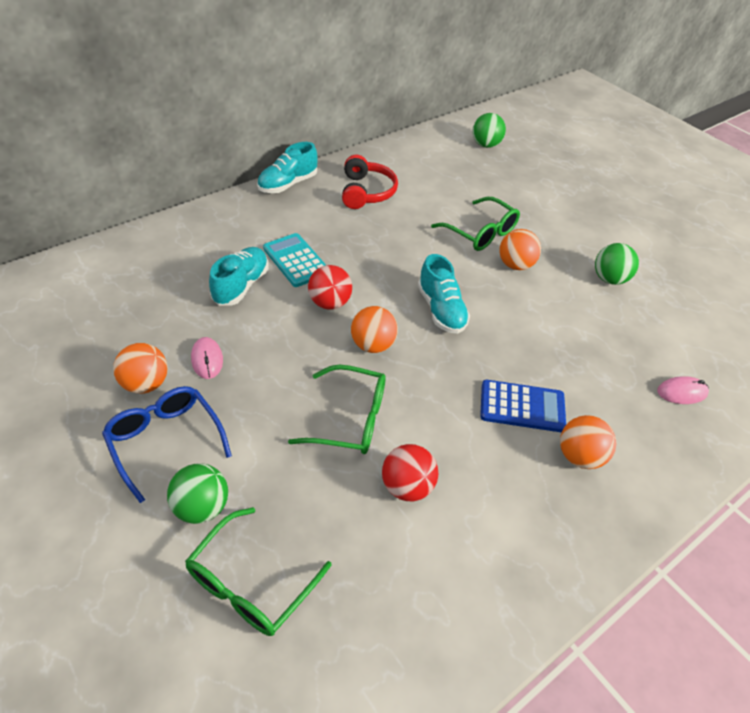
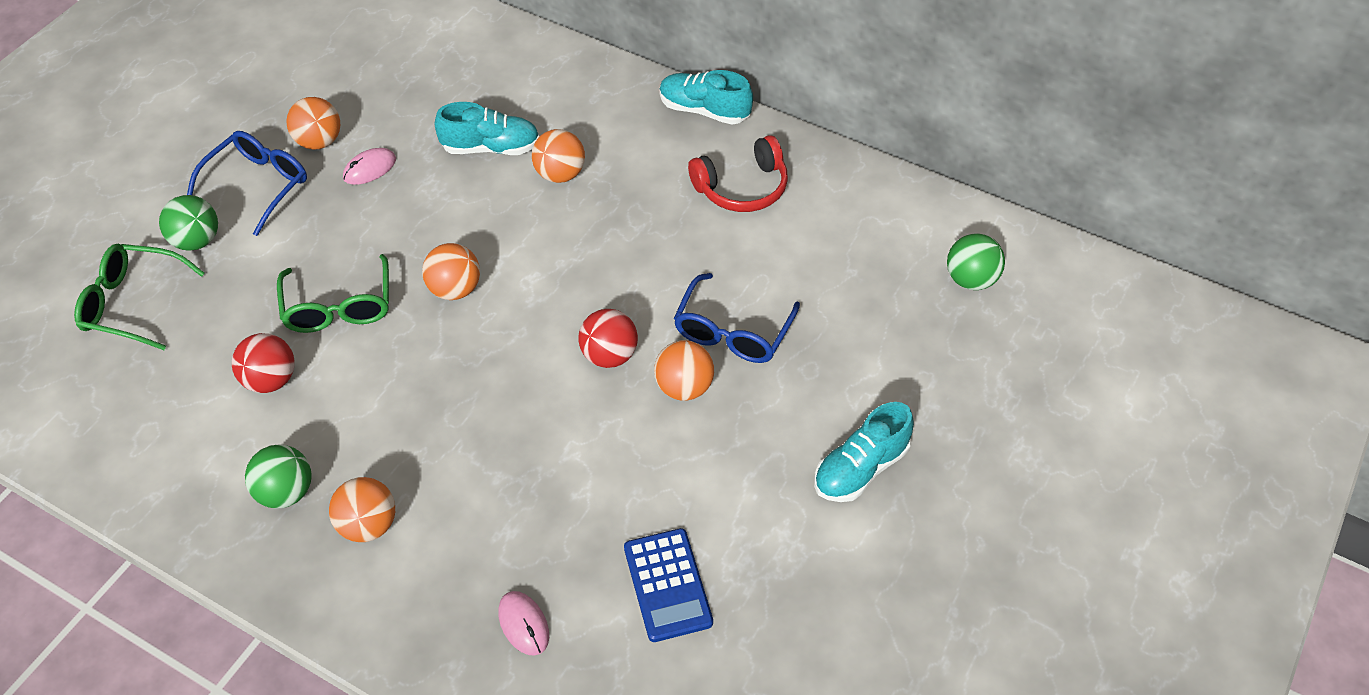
camera: 70 degrees right, 5 degrees up
turquoise calculator [263,233,326,287] -> orange ball [532,129,585,183]
red ball [308,265,352,310] -> red ball moved to [578,309,638,368]
turquoise shoe [418,254,470,334] -> turquoise shoe moved to [814,402,914,502]
green glasses [431,197,520,251] -> blue glasses [674,273,800,363]
blue calculator [480,380,566,432] -> blue calculator moved to [624,528,713,642]
green ball [595,243,639,285] -> green ball moved to [245,444,311,509]

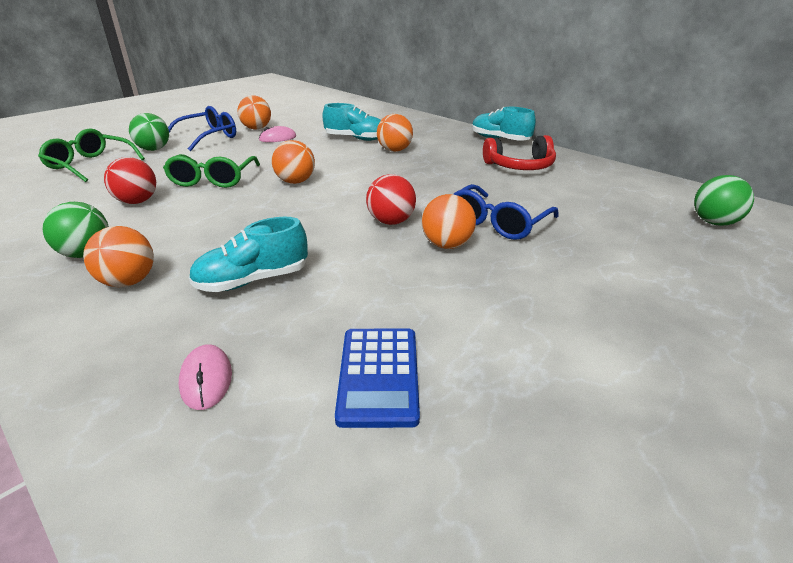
camera: 15 degrees right, 20 degrees down
turquoise shoe [814,402,914,502] -> turquoise shoe moved to [188,217,308,292]

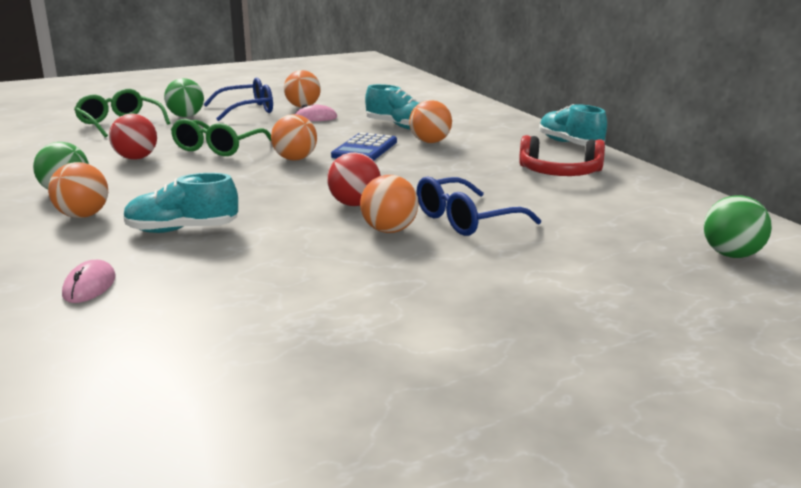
camera: 20 degrees right, 10 degrees down
blue calculator [335,329,420,428] -> blue calculator moved to [331,133,397,161]

